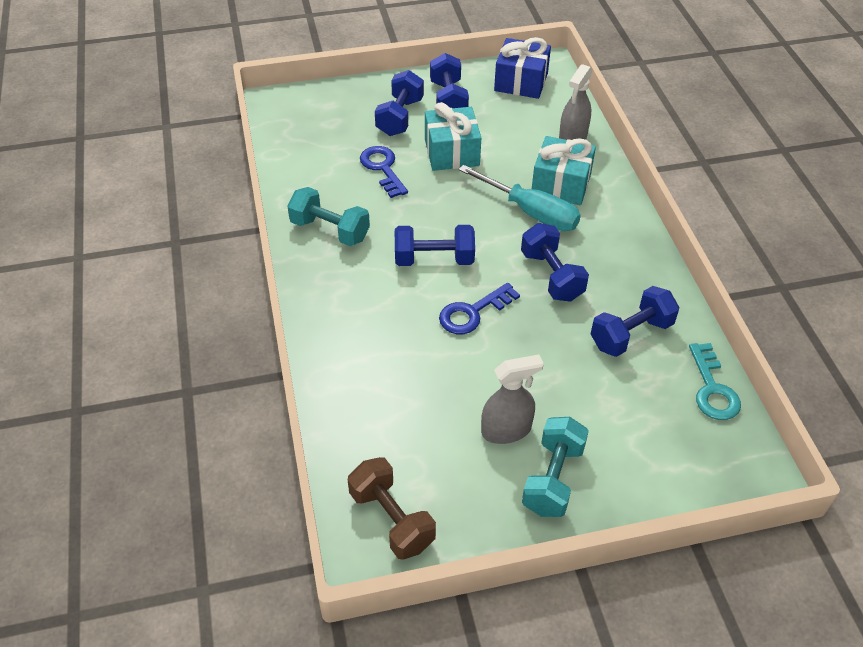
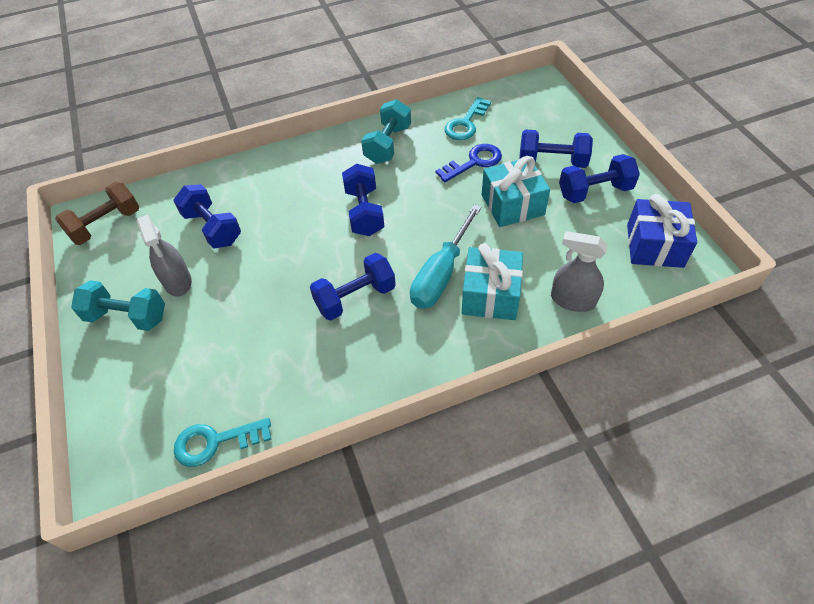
camera: 85 degrees right, 5 degrees up
blue key [439,283,520,334] -> none
blue dumbbell [591,286,679,357] -> blue dumbbell moved to [173,184,241,249]
none -> turquoise key [444,97,491,140]

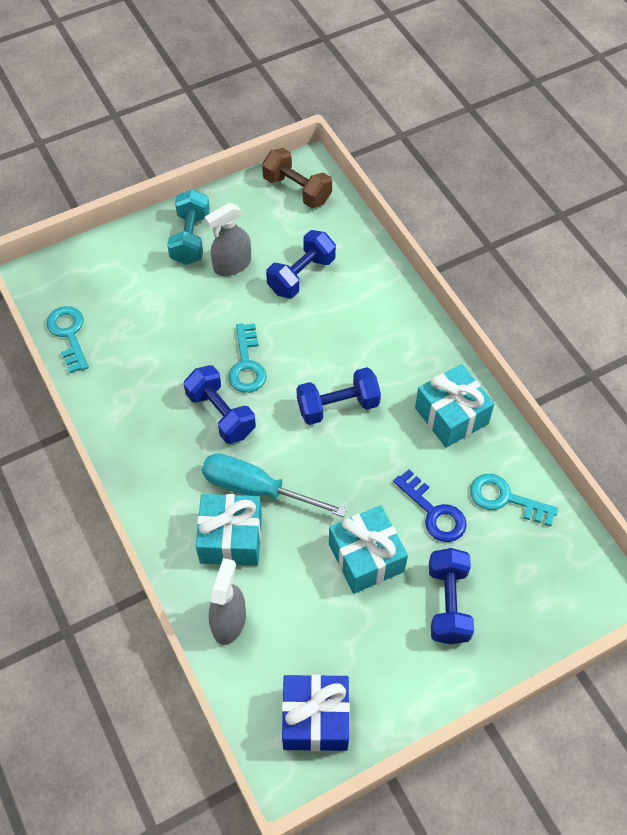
camera: 80 degrees right, 5 degrees up
turquoise dumbbell [361,99,411,164] -> turquoise gift [415,364,494,448]
blue dumbbell [559,154,640,203] -> none
none -> turquoise key [228,323,267,393]

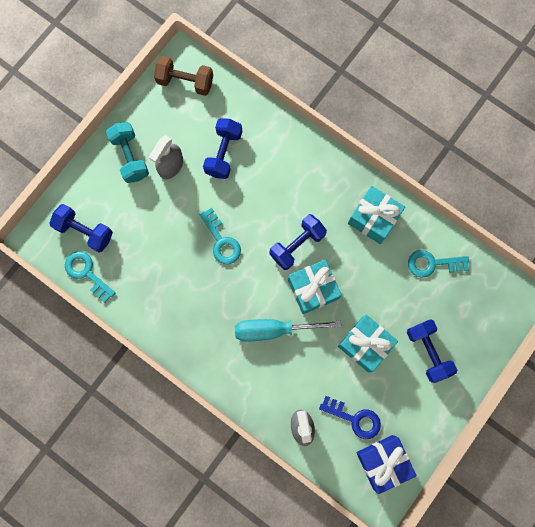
camera: 25 degrees left, 20 degrees up
blue dumbbell [184,365,256,444] -> blue dumbbell moved to [49,204,113,252]
turquoise gift [196,494,262,566] -> turquoise gift moved to [288,260,342,314]
blue key [393,469,467,542] -> blue key moved to [319,396,381,439]

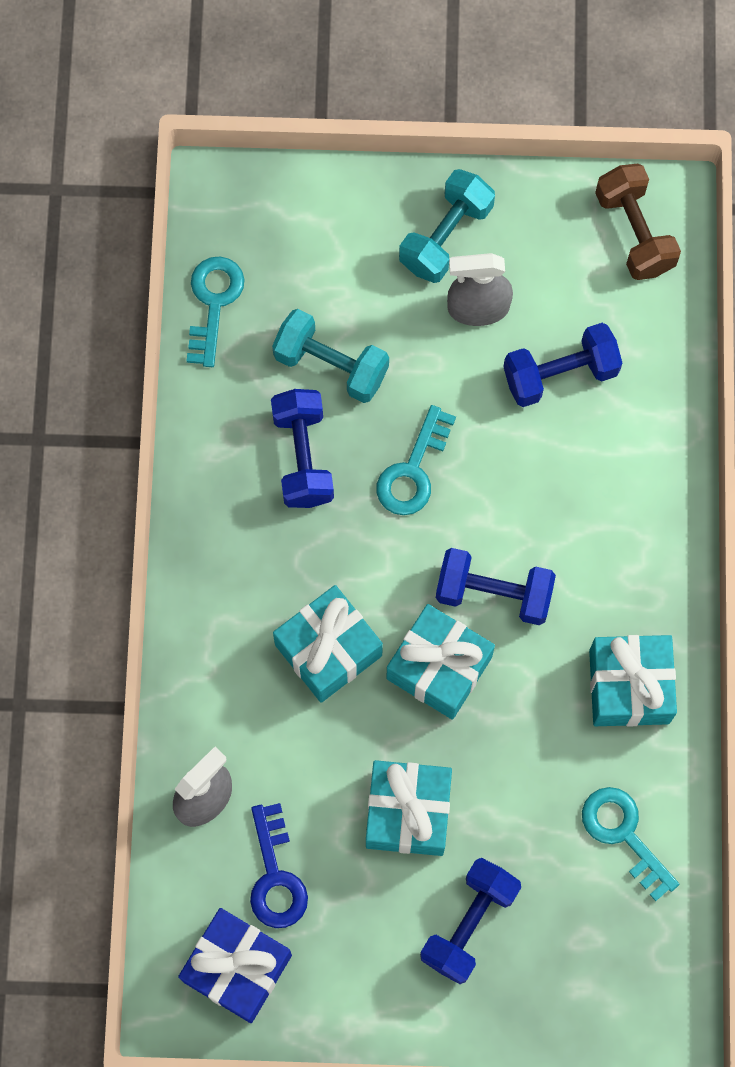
camera: 55 degrees right, 5 degrees down
blue dumbbell [49,204,113,252] -> blue dumbbell moved to [271,389,334,508]
turquoise screwdriver [235,319,341,342] -> turquoise gift [273,585,383,703]
none -> turquoise dumbbell [272,309,389,403]

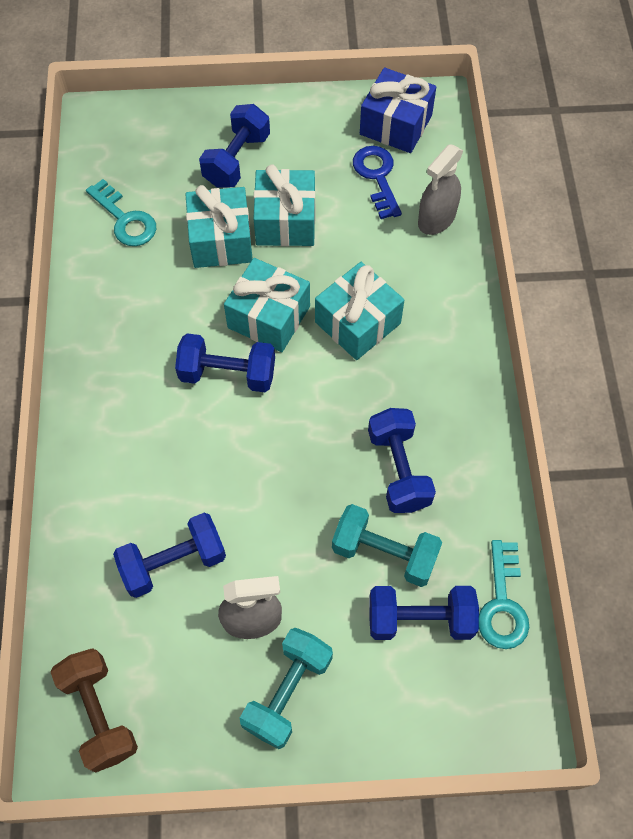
camera: 175 degrees right, 10 degrees down
turquoise key [376,405,456,515] -> none
turquoise gift [589,635,677,727] -> turquoise gift moved to [185,185,253,268]
none -> blue dumbbell [369,586,479,640]

